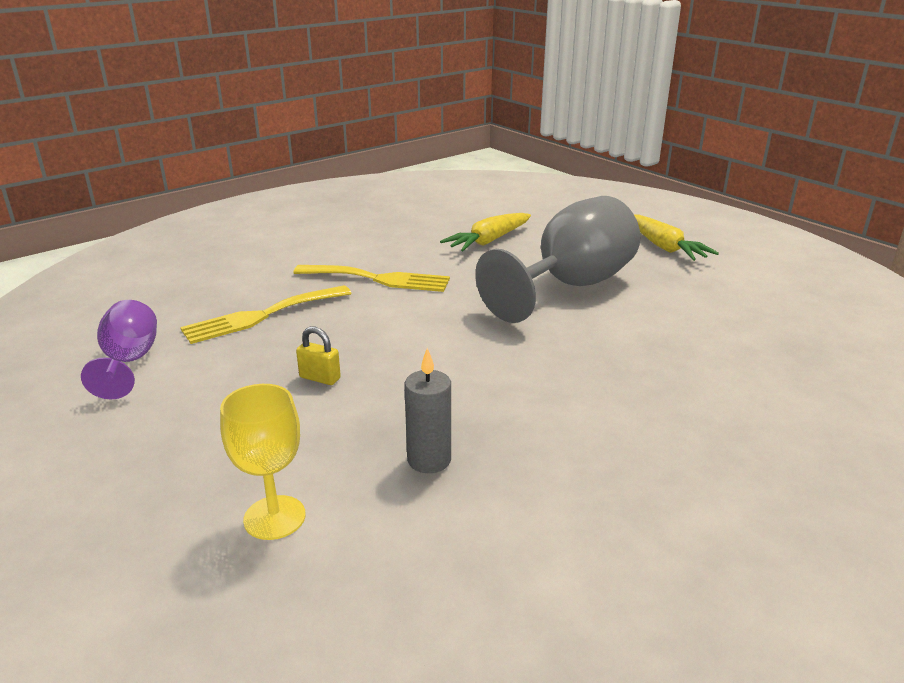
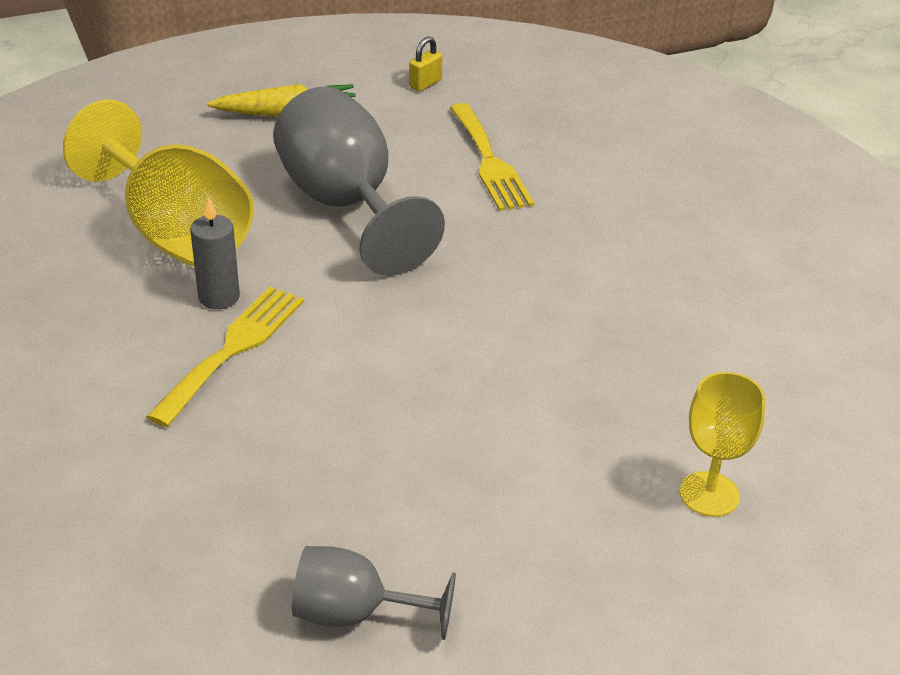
camera: 75 degrees left, 10 degrees up
purple goblet [81,300,157,400] -> grey goblet [292,546,456,640]
yellow fork [180,285,352,344] -> yellow fork moved to [450,103,534,211]
yellow padlock [296,326,341,385] -> yellow padlock moved to [409,37,442,92]
grey candle [404,348,451,473] -> grey candle moved to [190,196,240,309]
yellow carrot [440,213,531,251] -> yellow goblet [63,99,254,266]

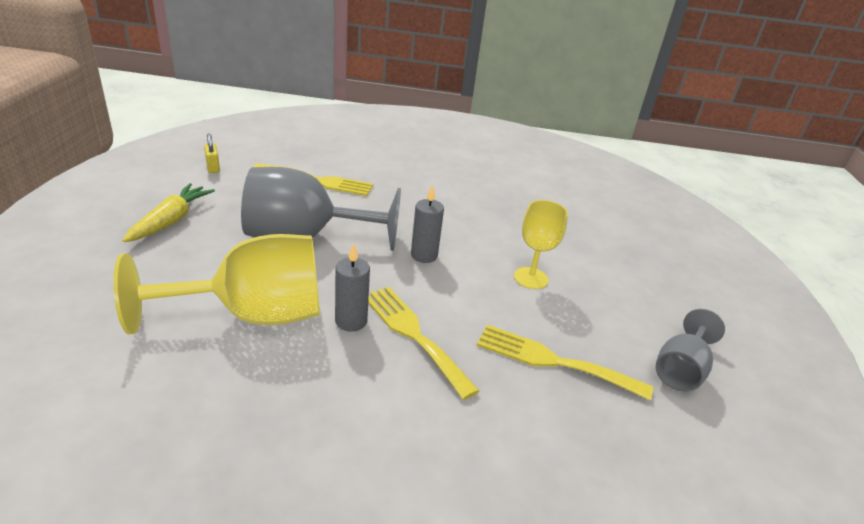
camera: 65 degrees left, 5 degrees down
yellow goblet [680,372,765,517] -> yellow goblet moved to [514,200,568,289]
none -> grey candle [411,185,444,263]
none -> yellow fork [477,325,653,400]

